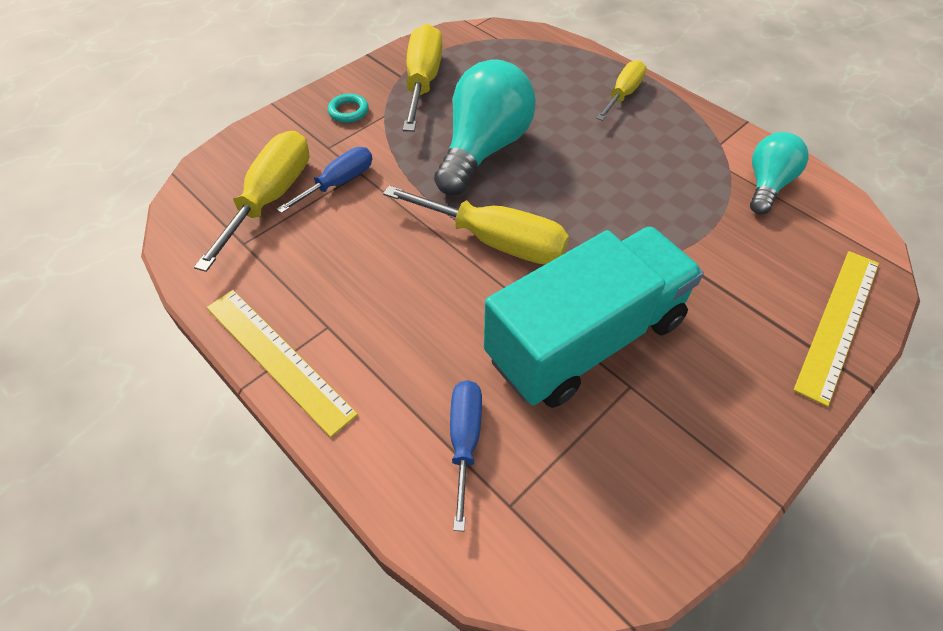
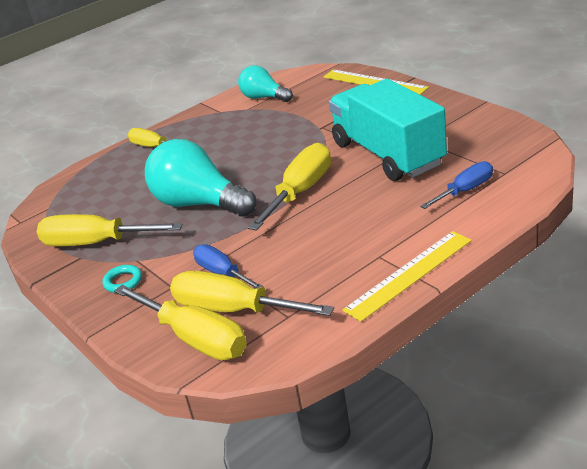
camera: 80 degrees left, 20 degrees down
blue screwdriver [450,380,482,531] -> blue screwdriver turned 135 degrees clockwise [420,161,493,209]
none -> yellow screwdriver [114,285,247,360]

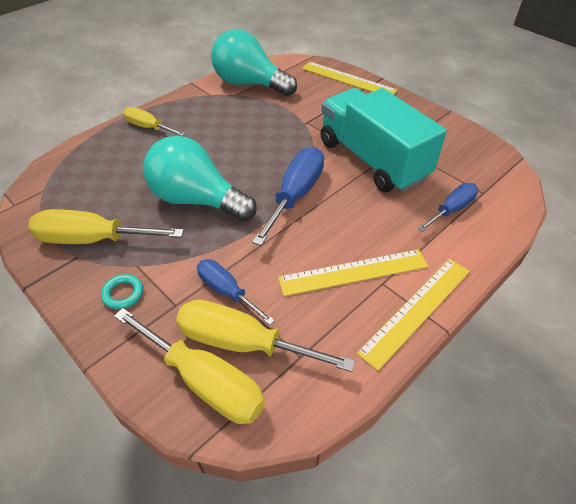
camera: 10 degrees left, 15 degrees up
turquoise light bulb [238,65,293,102] -> turquoise light bulb [211,29,297,96], size x1.69
yellow screwdriver [248,143,331,231] -> blue screwdriver [252,147,324,246]
none -> yellow ruler [278,249,428,296]

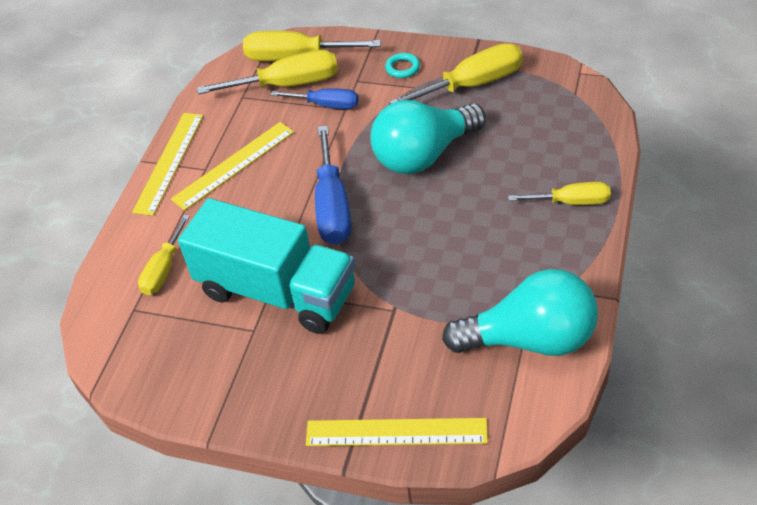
camera: 155 degrees right, 0 degrees up
turquoise light bulb [143,136,257,222] -> turquoise light bulb turned 150 degrees clockwise [370,100,486,174]
blue screwdriver [417,183,478,232] -> yellow screwdriver [138,215,190,295]

